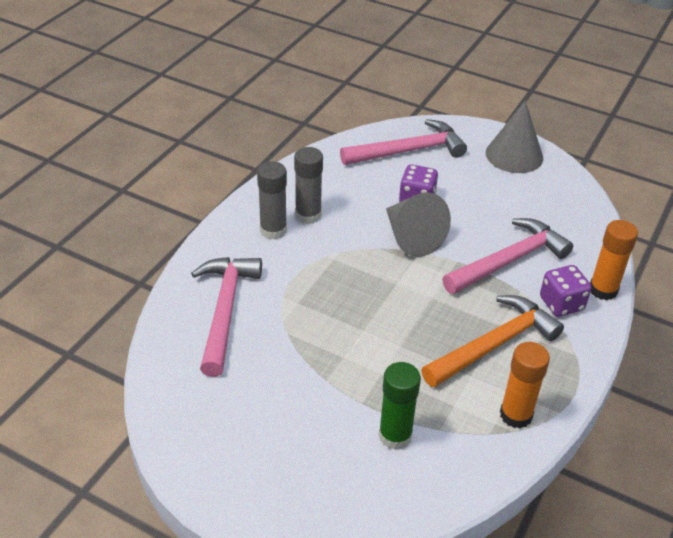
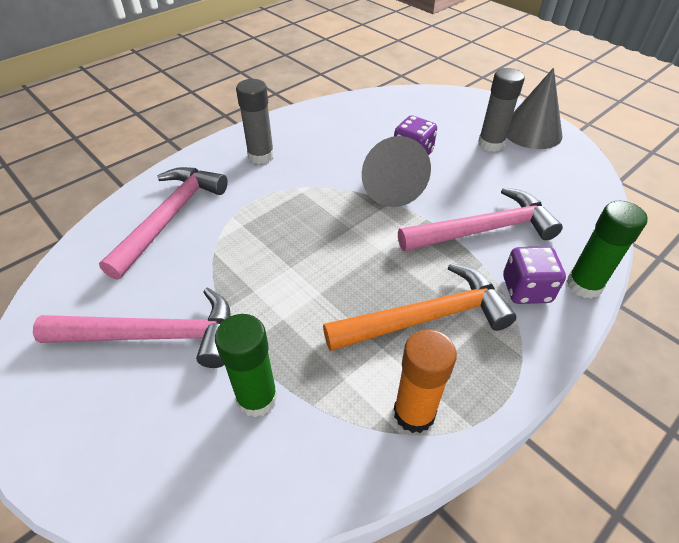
camera: 20 degrees right, 5 degrees up
grey glue stick [294,147,323,224] -> grey glue stick moved to [478,68,525,152]
pink hammer [340,119,467,165] -> pink hammer moved to [33,288,231,368]
orange glue stick [590,220,638,300] -> green glue stick [566,201,648,299]

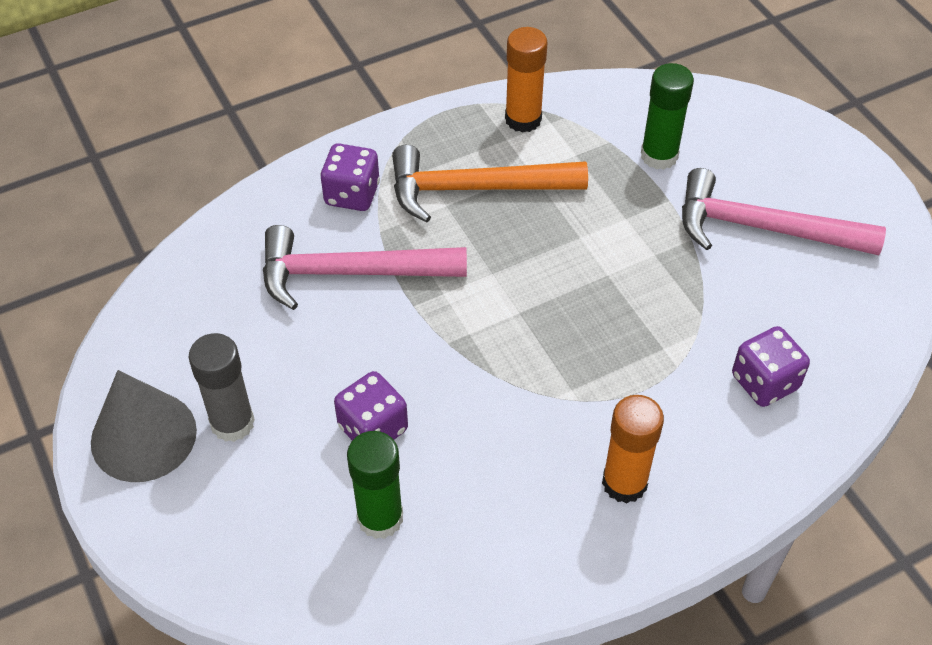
camera: 165 degrees left, 5 degrees up
pink hammer [99,167,228,280] -> purple dice [732,326,810,407]
grey glue stick [236,79,274,164] -> orange glue stick [602,395,664,503]
grey cone [362,136,431,207] -> none
green glue stick [566,201,648,299] -> green glue stick moved to [347,431,403,539]

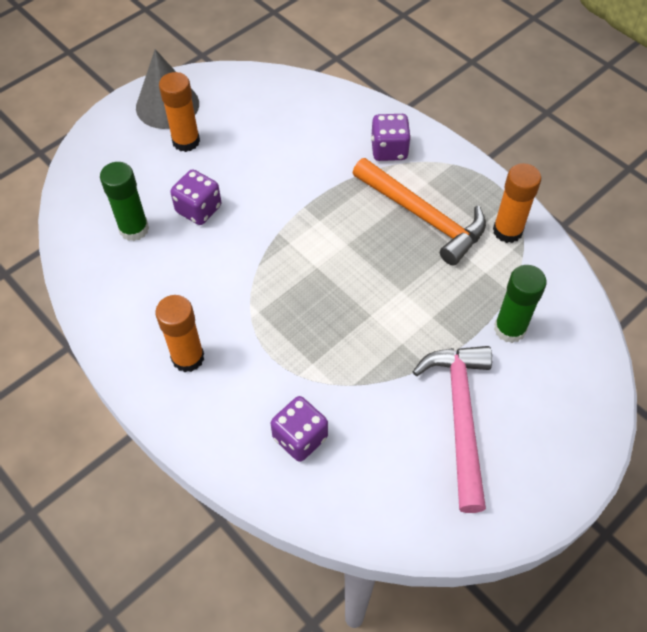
camera: 75 degrees right, 5 degrees up
grey glue stick [188,333,255,442] -> orange glue stick [159,72,200,152]
pink hammer [263,225,467,310] -> none
orange hammer [392,145,588,222] -> orange hammer turned 150 degrees clockwise [353,158,486,265]

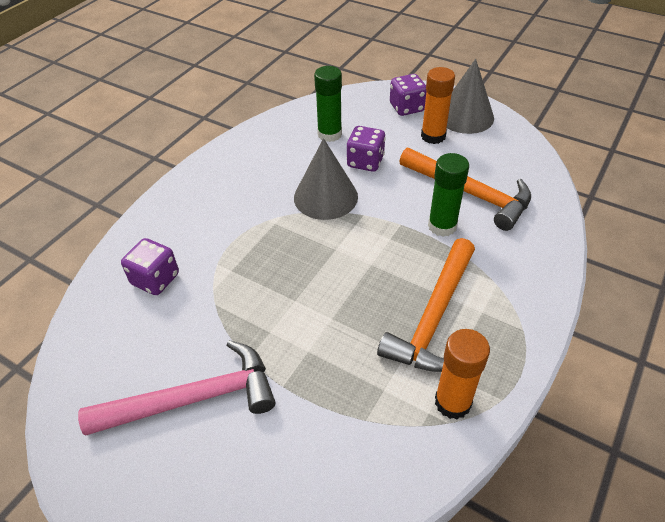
camera: 75 degrees right, 10 degrees down
orange glue stick [155,295,204,372] -> none
purple dice [371,114,411,161] -> purple dice moved to [390,74,426,116]
green glue stick [494,265,547,343] -> green glue stick moved to [428,153,469,237]
none -> grey cone [294,138,358,220]
none -> orange hammer [399,148,531,231]

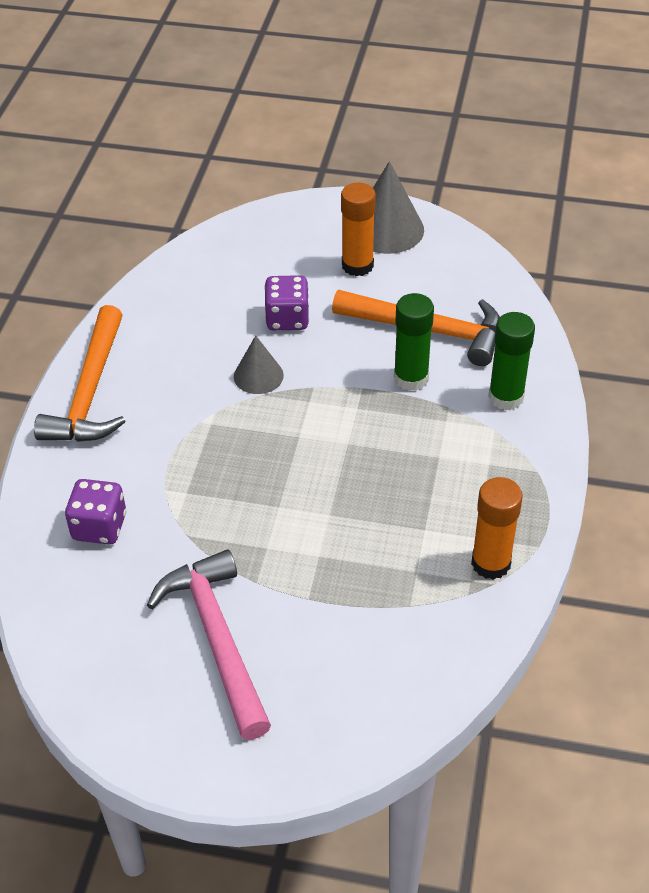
camera: 20 degrees left, 0 degrees up
pink hammer [78,340,275,436] -> pink hammer turned 75 degrees counterclockwise [147,549,271,740]
grey cone [294,138,358,220] -> grey cone [234,335,284,394], size x0.61
green glue stick [314,66,342,142] -> green glue stick moved to [488,312,535,410]
orange hammer [377,238,475,372] -> orange hammer moved to [34,305,126,442]
purple dice [390,74,426,116] -> none

